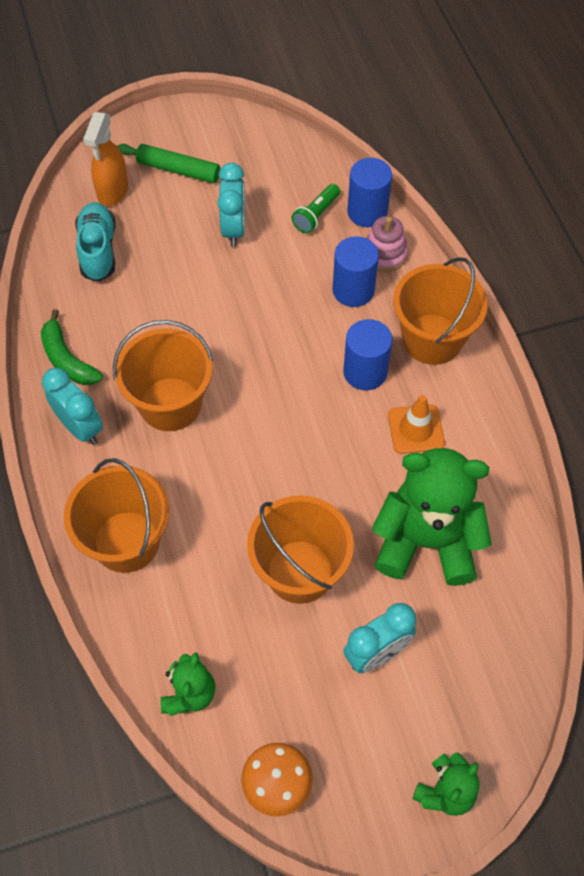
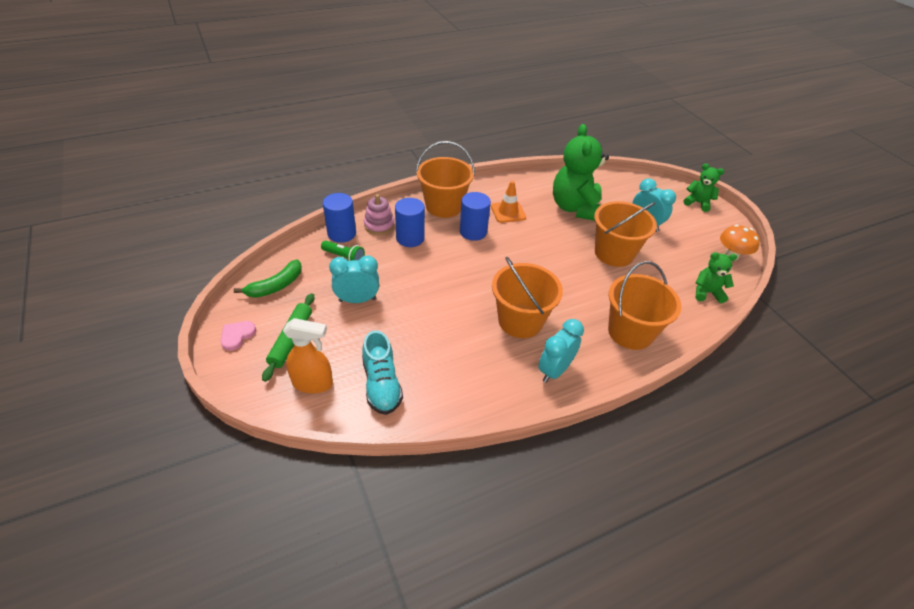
camera: 100 degrees left, 15 degrees down
green banana [41,309,103,385] -> green banana moved to [234,259,302,298]
turquoise shoe [75,202,116,282] -> turquoise shoe turned 90 degrees counterclockwise [362,330,403,415]
none -> pink heart [221,321,256,351]

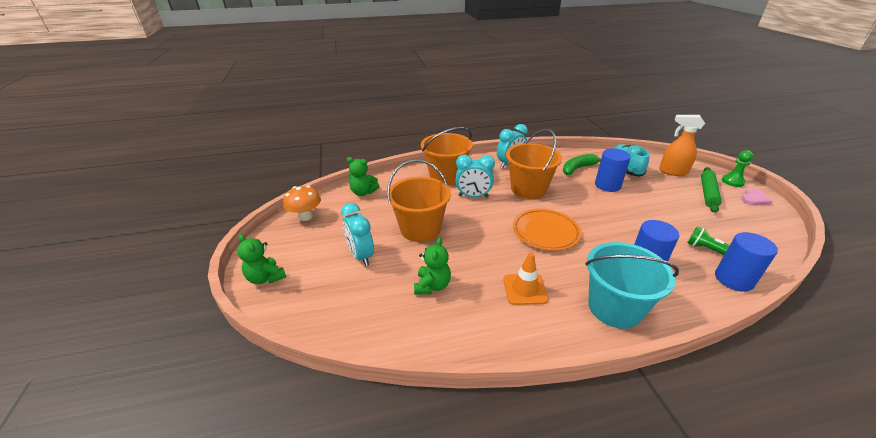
camera: 165 degrees left, 10 degrees down
green banana [234,259,302,298] -> green banana moved to [563,154,601,175]
turquoise clock [329,255,379,303] -> turquoise clock moved to [455,155,495,197]
pink stacking toy [364,194,395,235] -> none
orange bucket [416,141,475,218] -> turquoise bucket [585,242,679,329]
blue cylinder [460,192,491,241] -> blue cylinder moved to [595,148,631,192]
green teddy bear [553,124,609,221] -> green teddy bear [414,237,451,295], size x0.51
none -> orange plate [513,209,581,251]
none -> green pawn [722,150,753,187]

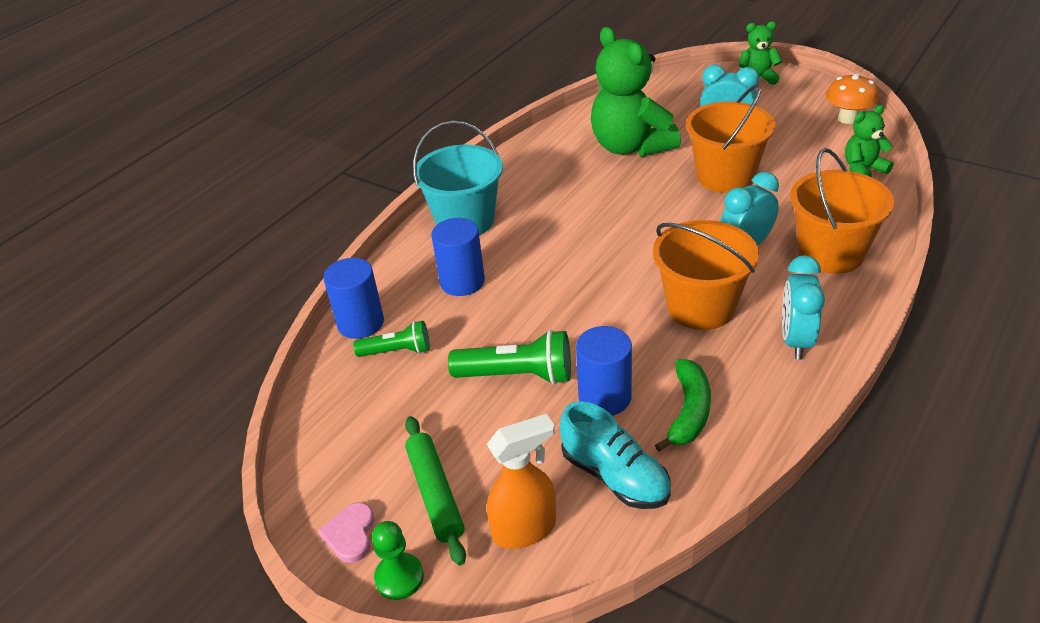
camera: 140 degrees right, 5 degrees up
green teddy bear [414,237,451,295] -> green teddy bear [591,27,681,157], size x1.97
orange traffic cone [503,252,549,305] -> none
orange plate [513,209,581,251] -> none
none -> green flashlight [448,330,571,384]

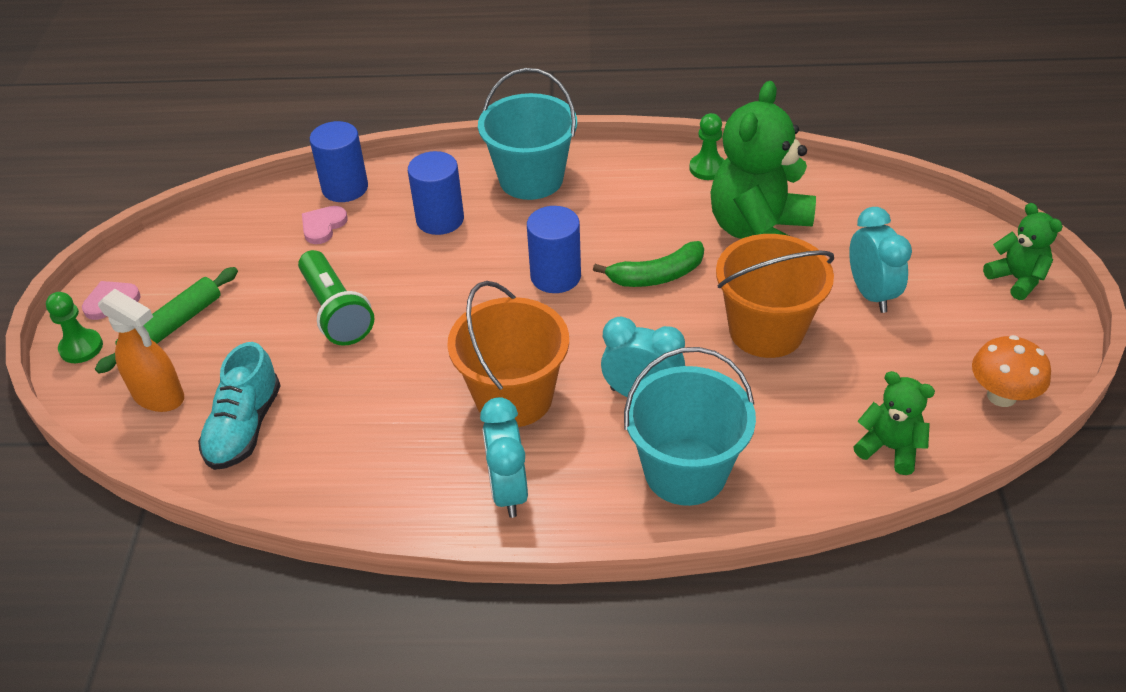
camera: 55 degrees right, 5 degrees up
green flashlight [353,321,430,357] -> pink heart [302,206,348,244]
blue cylinder [576,326,632,416] -> blue cylinder moved to [527,206,581,293]
green banana [655,359,711,452] -> green banana moved to [593,241,704,287]
turquoise clock [782,255,825,359] -> turquoise clock turned 75 degrees counterclockwise [480,397,528,518]
orange bucket [790,148,894,274] -> turquoise bucket [624,347,756,506]
none -> green pawn [689,113,725,180]

